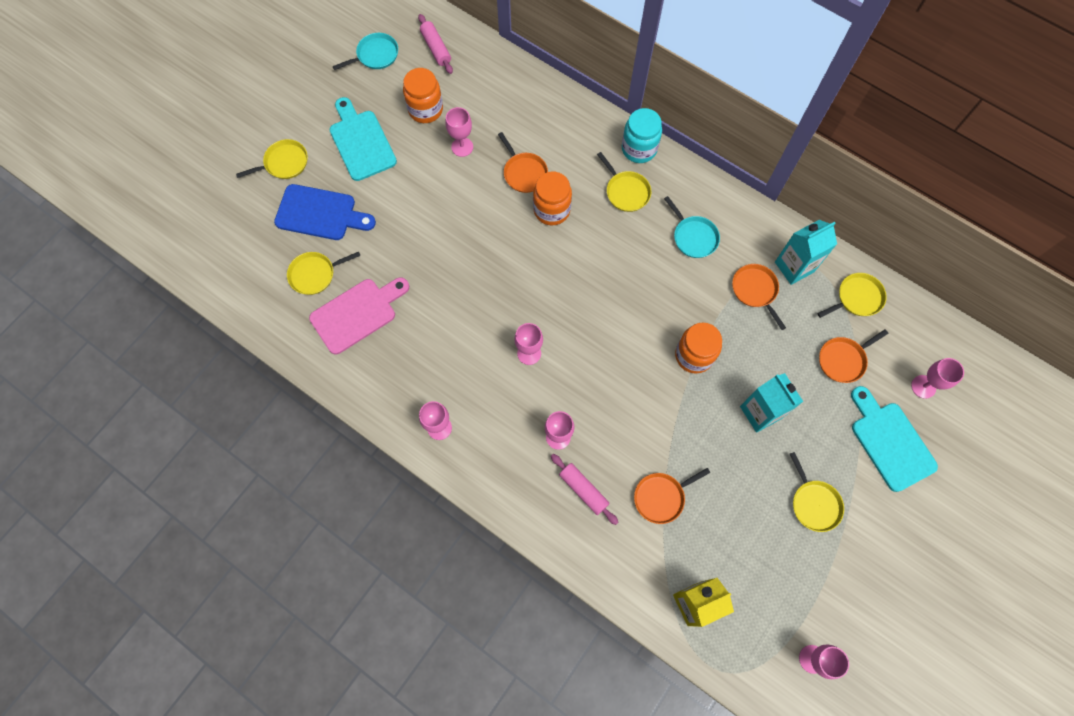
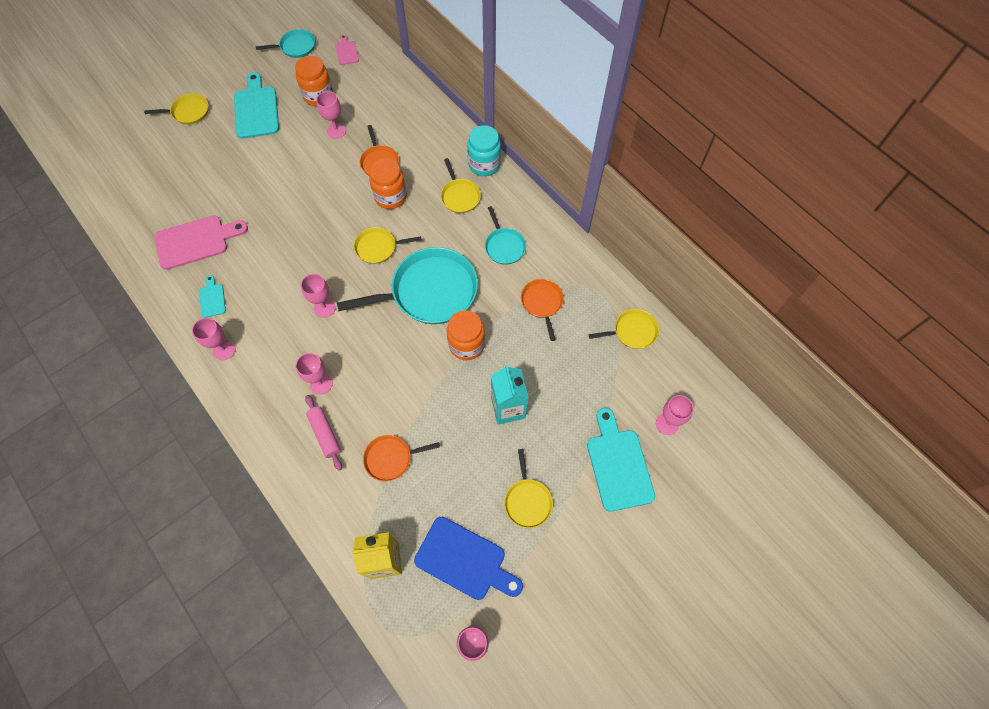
camera: 15 degrees right, 5 degrees down
blue cutting board [274,184,376,240] -> blue cutting board moved to [414,517,523,600]
yellow pan [287,252,360,295] -> yellow pan moved to [354,227,422,264]
pink rolling pin [418,14,453,74] -> pink cutting board [335,34,359,65]
turquoise carton [775,220,837,285] -> none
orange pan [819,329,888,383] -> none
none -> turquoise cutting board [199,275,226,318]
none -> turquoise pan [337,247,478,324]

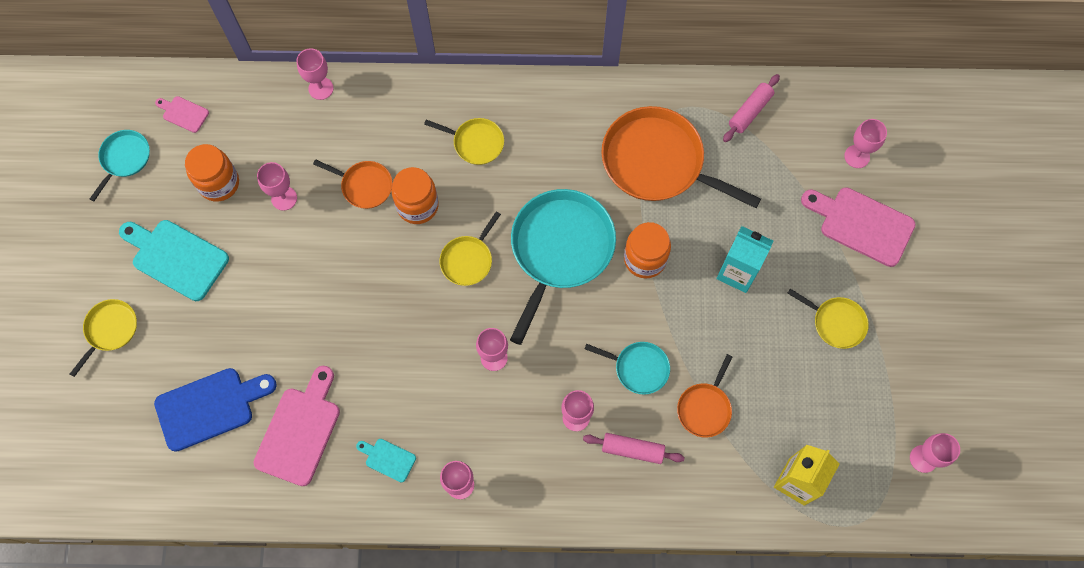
camera: 50 degrees left, 5 degrees up
blue cutting board [414,517,523,600] -> blue cutting board moved to [154,368,277,452]
turquoise jar [467,125,501,176] -> none
turquoise pan [485,206,526,265] -> turquoise pan moved to [585,342,670,395]
orange pan [521,279,564,341] -> orange pan [601,106,761,208], size x2.00
turquoise cutting board [587,408,655,512] -> pink cutting board [801,187,916,267]
yellow pan [589,309,659,349] -> pink rolling pin [723,74,780,142]
none -> pink goblet [296,48,334,100]

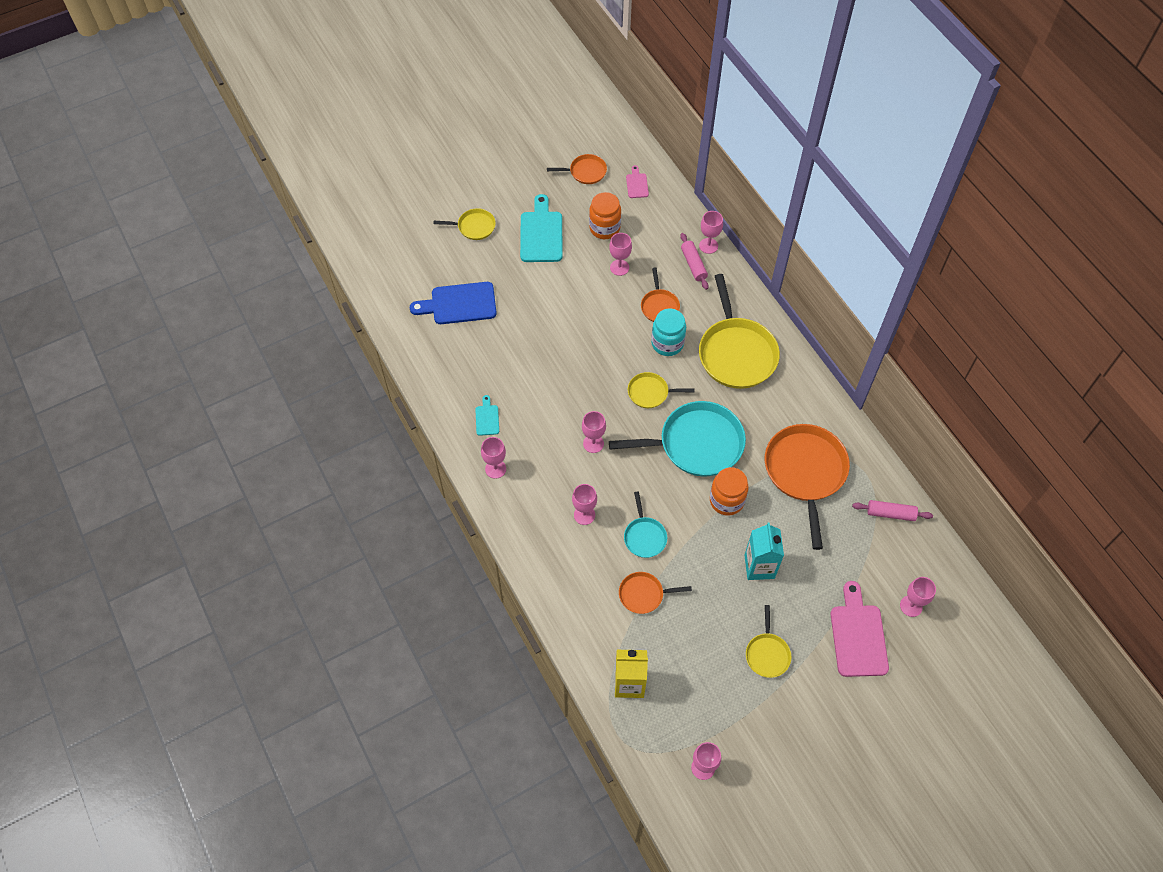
camera: 60 degrees right, 10 degrees down
turquoise pan [90,130,150,201] -> orange pan [547,154,607,184]
blue cutting board [154,368,277,452] -> blue cutting board turned 135 degrees clockwise [410,282,497,324]
pink cutting board [254,366,340,486] -> none
orange jar [392,167,439,224] -> turquoise jar [651,308,686,356]
yellow pan [424,118,504,165] -> yellow pan [699,274,780,389], size x2.00
pink rolling pin [583,433,684,464] -> pink rolling pin moved to [680,233,709,290]

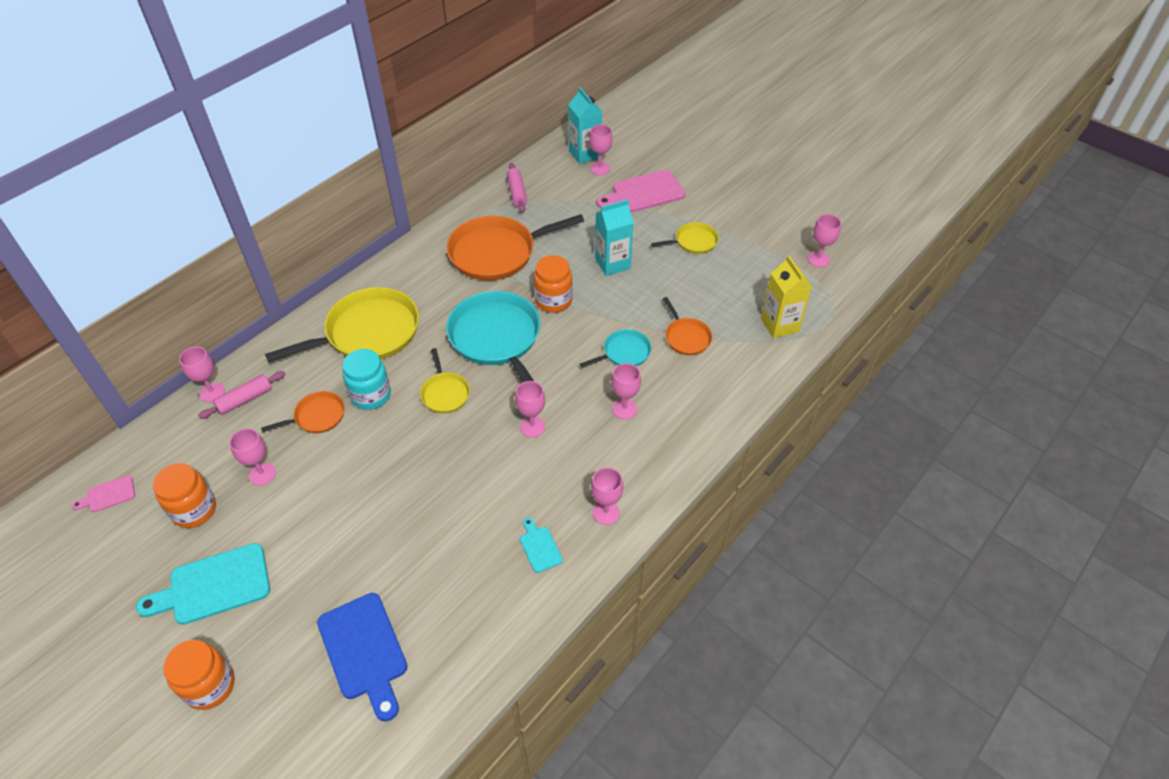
camera: 110 degrees left, 10 degrees down
yellow pan [434,208,496,240] -> orange jar [163,640,235,710]
turquoise cutting board [475,395,499,436] -> turquoise cutting board turned 90 degrees clockwise [520,517,563,573]
orange pan [547,154,607,184] -> none
none -> turquoise carton [568,87,602,164]

